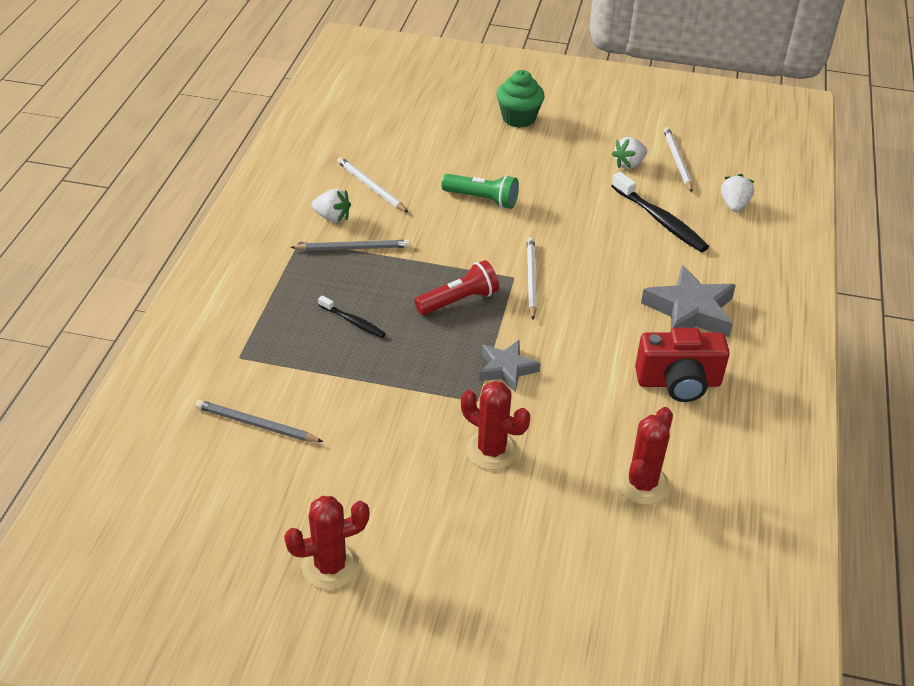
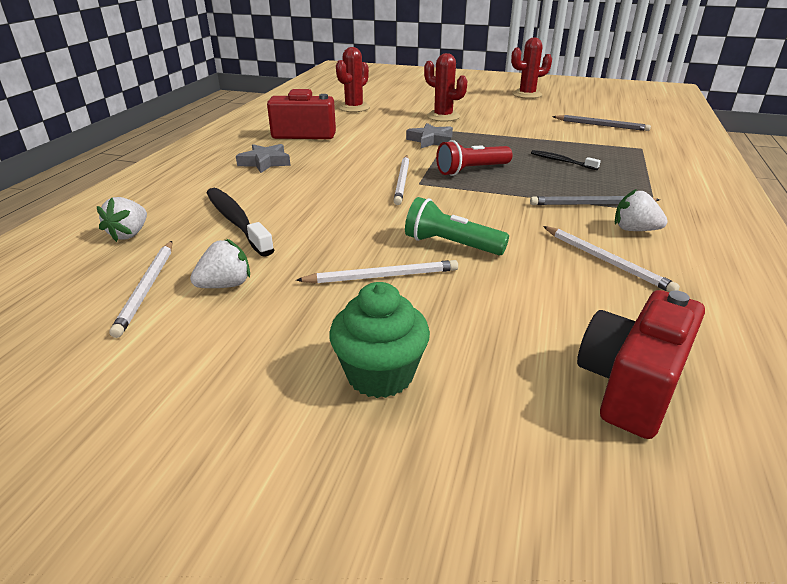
camera: 175 degrees left, 10 degrees down
grey star [641,265,736,337] -> grey star [236,144,291,173], size x0.63
none -> white pencil [296,260,458,284]
none -> red camera [577,290,705,439]

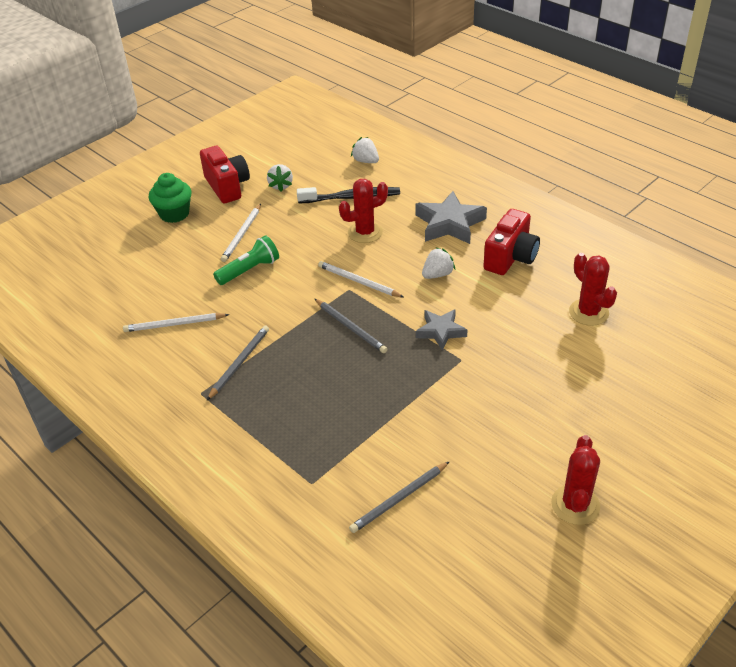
camera: 120 degrees right, 10 degrees up
white pencil [109,241,172,338] -> none
grey star [236,144,291,173] -> grey star [416,191,487,244], size x1.60
red cactus [424,53,467,122] -> red cactus moved to [339,179,388,243]
red flashlight [436,140,512,176] -> grey pencil [315,299,387,353]
black toothbrush [531,150,601,170] -> none
red camera [577,290,705,439] -> red camera moved to [200,146,250,203]
white strawberry [615,189,668,231] -> white strawberry moved to [422,247,455,279]

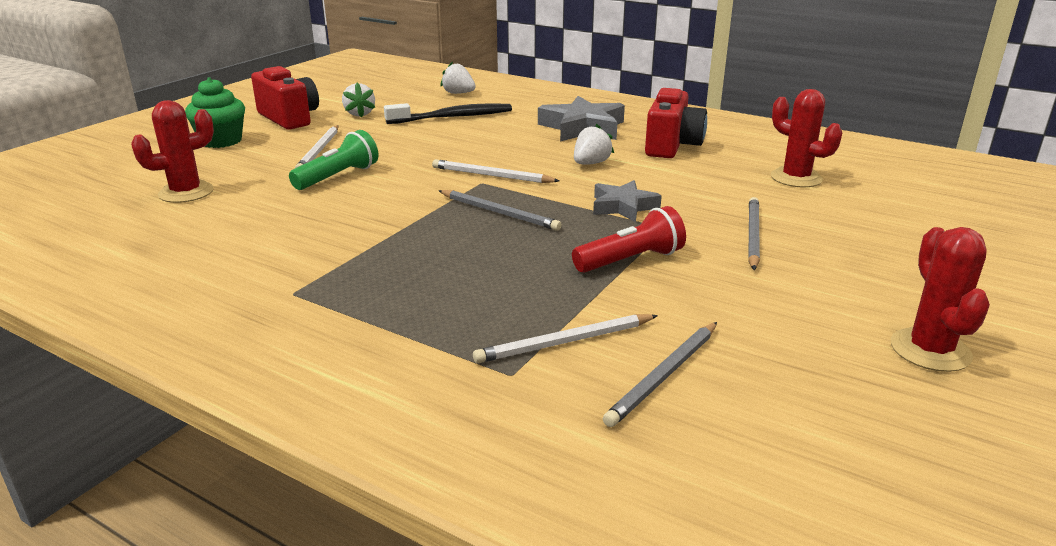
camera: 15 degrees left, 15 degrees down
white pencil [123,313,229,332] -> white pencil moved to [473,314,658,363]
grey pencil [207,326,269,400] -> grey pencil moved to [748,197,760,270]
red cactus [339,179,388,243] -> red cactus moved to [131,100,214,203]
none -> red flashlight [572,206,686,273]

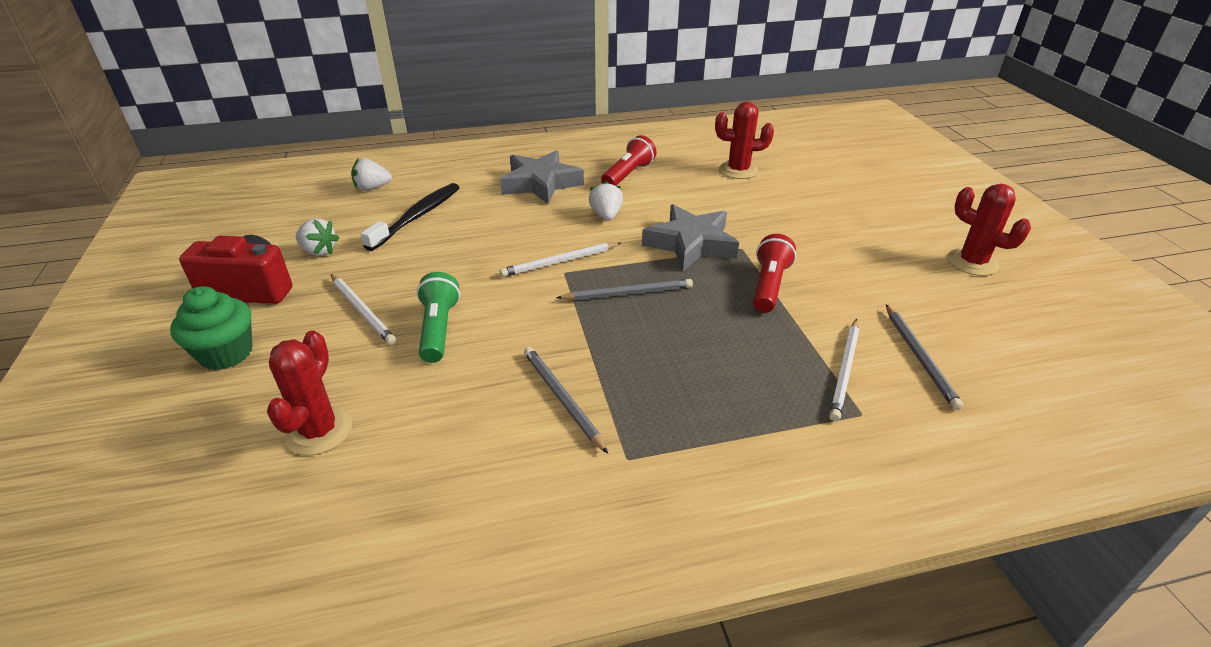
camera: 45 degrees left, 10 degrees up
grey star [593,180,662,222] -> grey star [642,204,739,271], size x1.60
red camera [645,88,707,158] -> red flashlight [601,135,656,186]
grey pencil [748,197,760,270] -> grey pencil moved to [524,347,608,454]

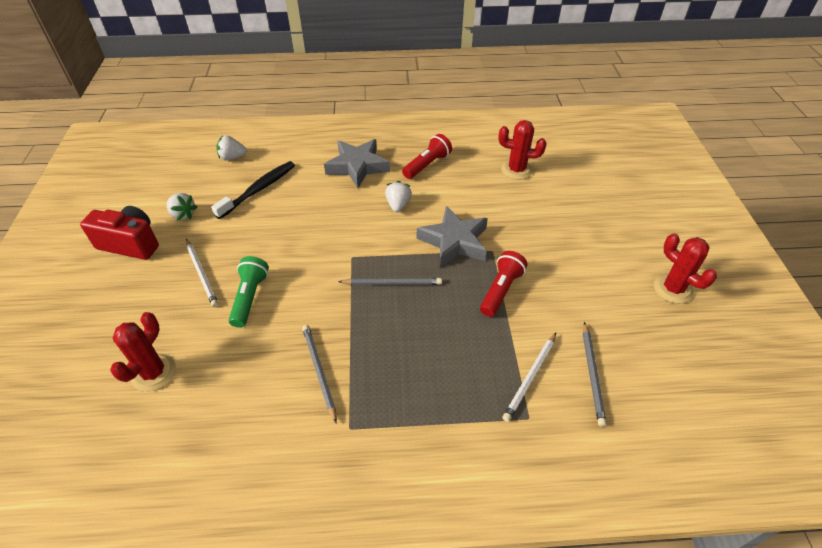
camera: 10 degrees right, 10 degrees up
green cupcake [170,286,252,370] -> none
white pencil [500,242,621,277] -> none

